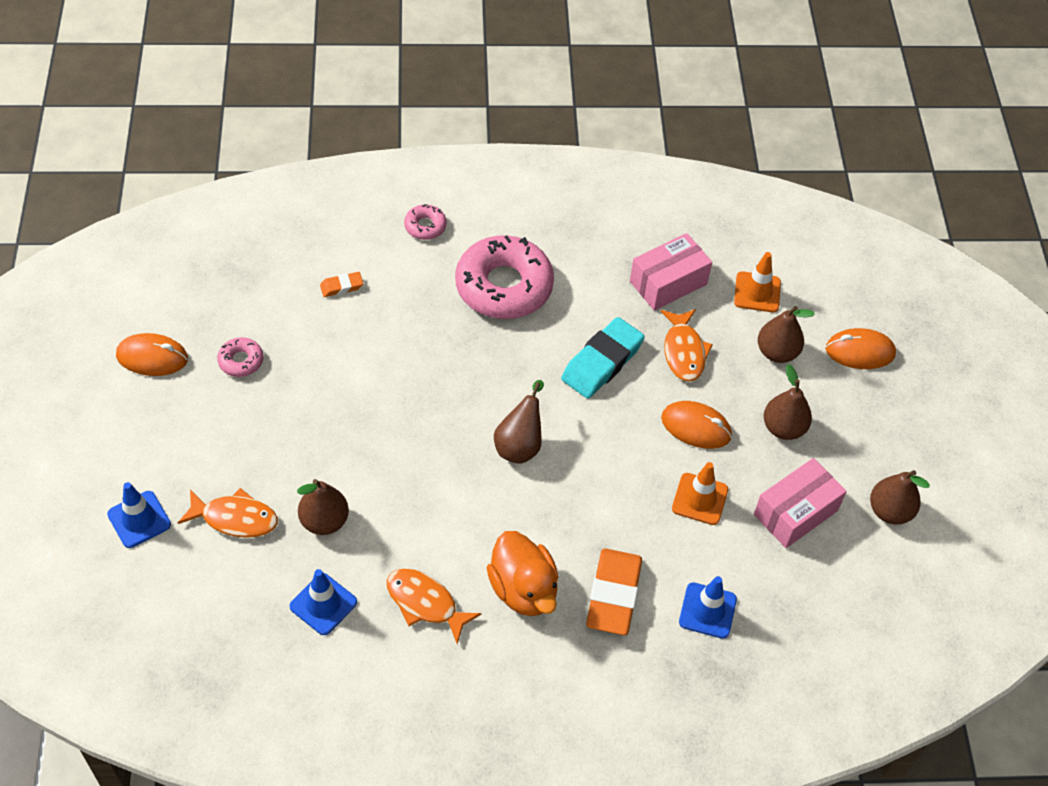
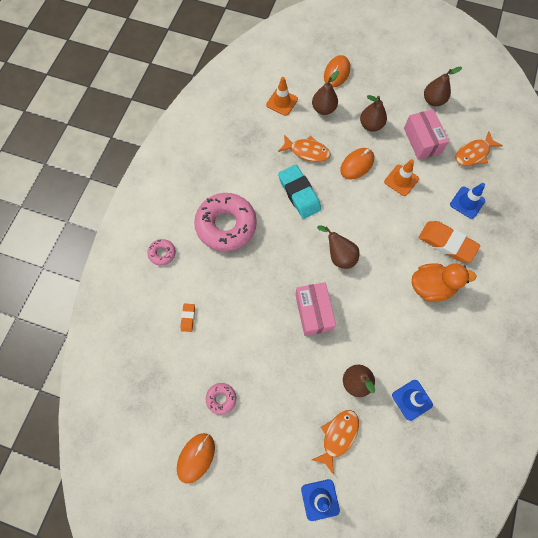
camera: 65 degrees left, 15 degrees up
orange fish [387,569,481,644] -> orange fish moved to [456,131,503,166]
pink box [630,233,712,311] -> pink box moved to [295,282,336,336]

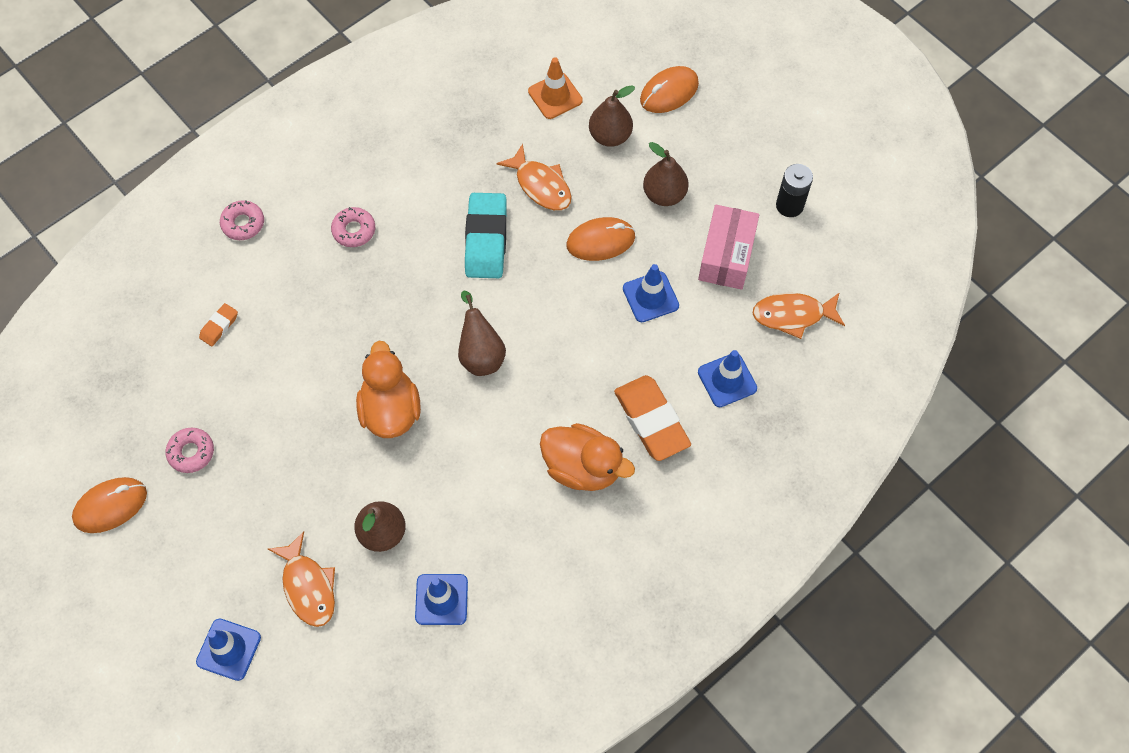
camera: 30 degrees right, 5 degrees down
pink donut [194,193,257,251] -> pink donut [331,207,375,247], size x0.44
pink box [295,282,336,336] -> orange duck [356,341,421,438]
orange fish [312,410,359,475] -> orange fish turned 90 degrees clockwise [268,531,335,627]
orange traffic cone [384,159,419,196] -> blue traffic cone [623,264,679,322]
brown pear [424,67,462,106] -> black battery [776,164,813,217]

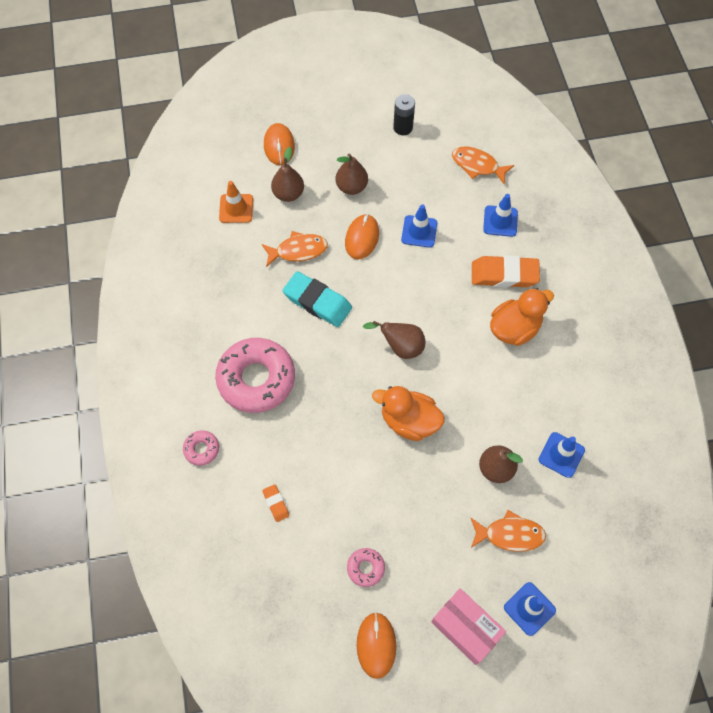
camera: 60 degrees left, 0 degrees up
pink donut [331,207,375,247] -> pink donut [215,338,295,413], size x2.26
pink box [698,205,759,290] -> pink box moved to [431,588,506,665]
orange fish [752,292,845,339] -> orange fish turned 90 degrees clockwise [452,146,514,185]

